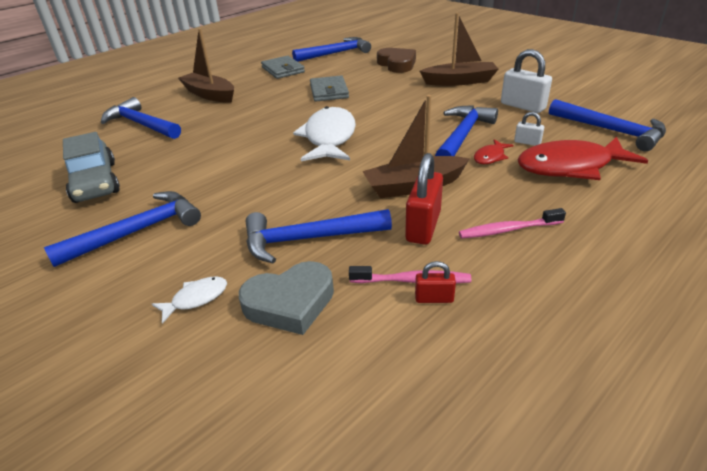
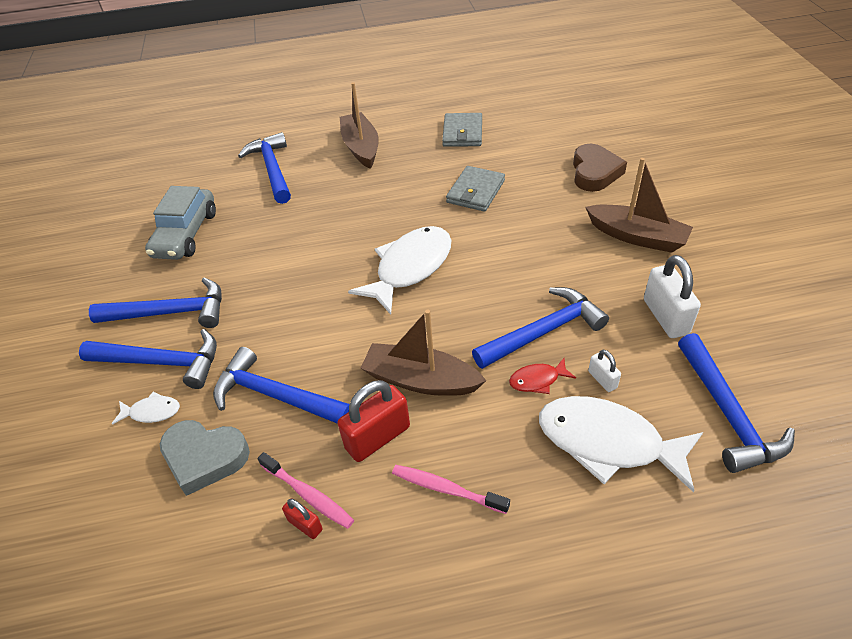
camera: 35 degrees right, 10 degrees up
blue hammer [292,37,371,62] -> blue hammer moved to [79,329,217,389]
red fish [517,137,648,180] -> white fish [539,396,703,492]

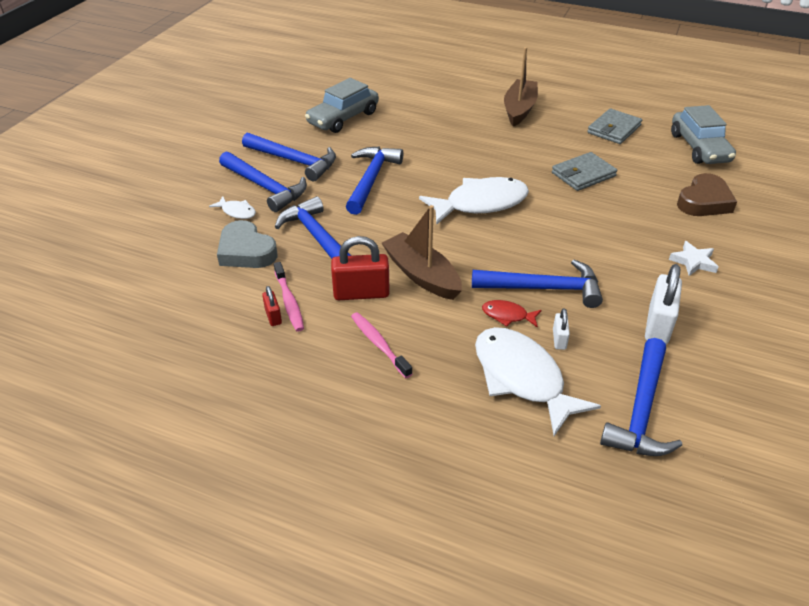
camera: 30 degrees right, 5 degrees down
blue hammer [238,132,291,204] -> blue hammer moved to [346,147,404,215]
brown boat [585,158,693,253] -> white star [669,241,718,276]
none -> grey car [671,105,736,164]

